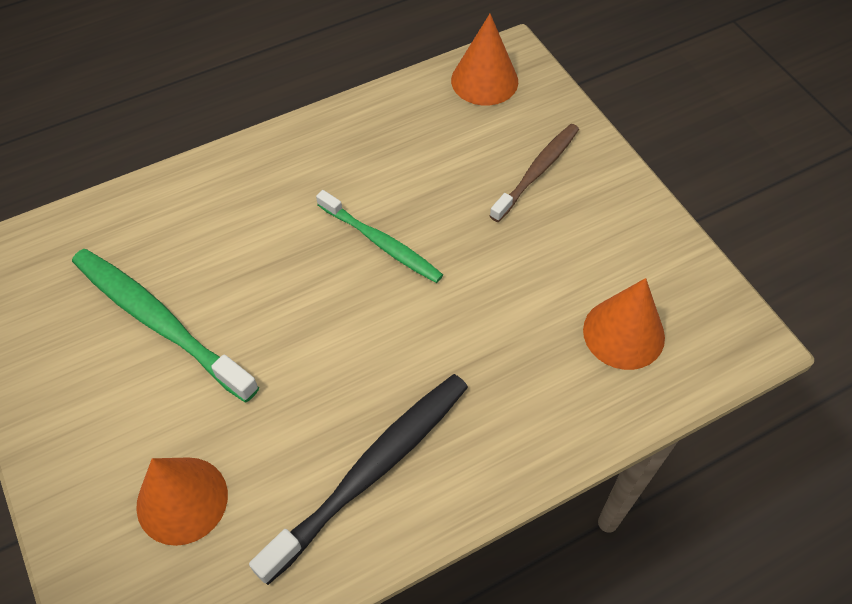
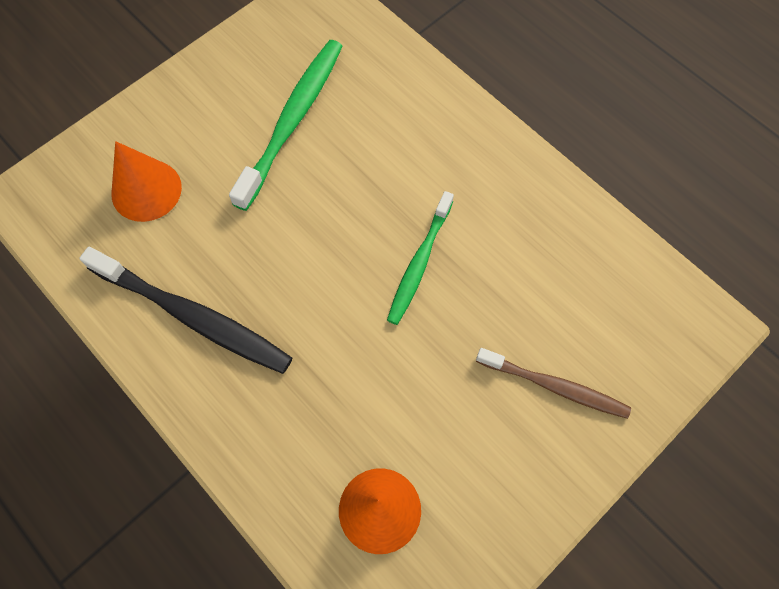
camera: 75 degrees right, 10 degrees up
orange cone [451,14,518,106] -> none

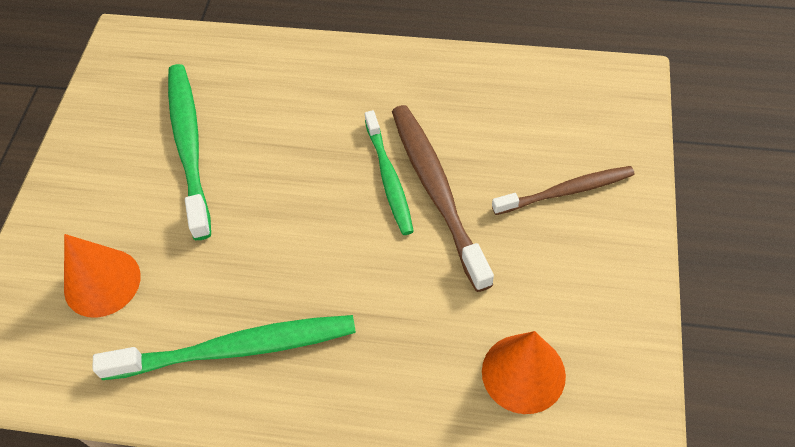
camera: 35 degrees left, 10 degrees down
black toothbrush [79,247,292,374] -> green toothbrush [93,315,356,380]
none -> brown toothbrush [392,105,494,292]

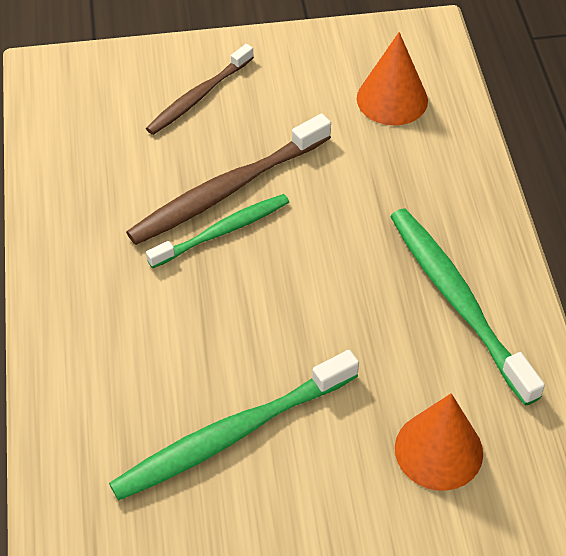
camera: 110 degrees left, 5 degrees down
brown toothbrush [492,166,635,215] -> brown toothbrush turned 105 degrees counterclockwise [146,44,254,135]

